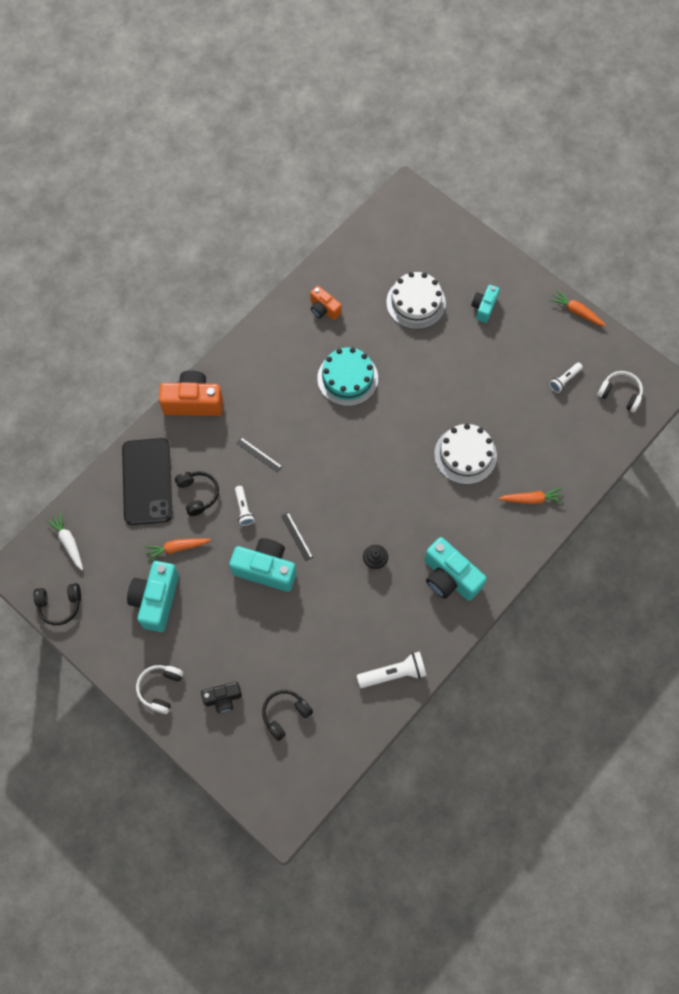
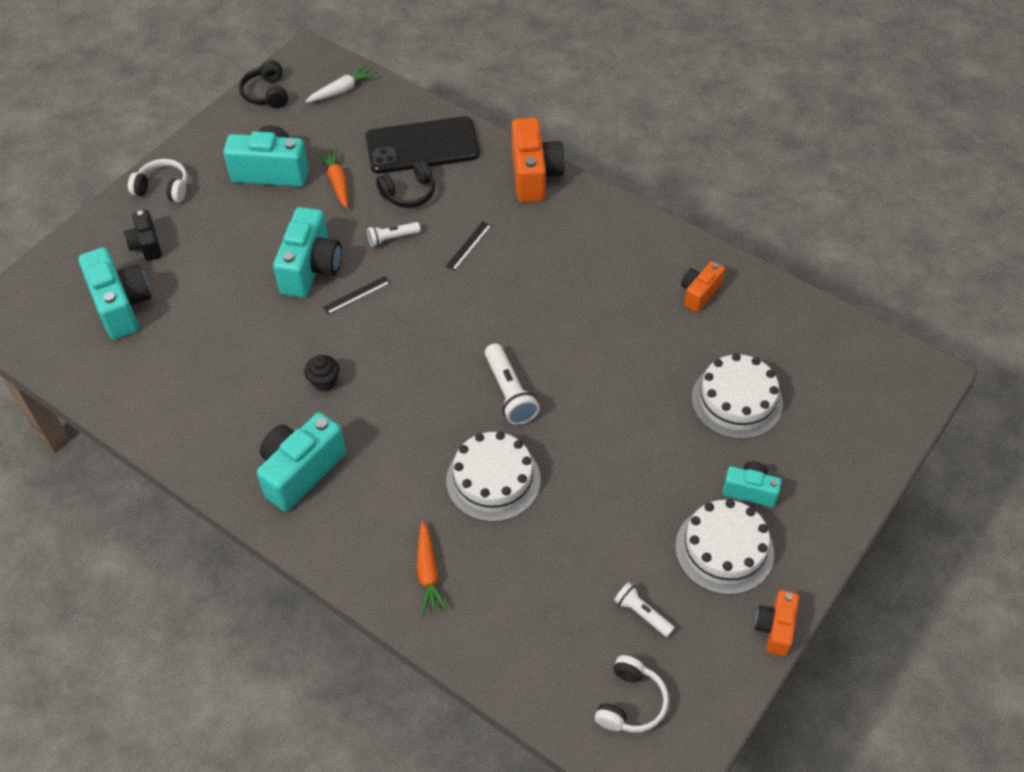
camera: 85 degrees right, 15 degrees down
black headphones [262,690,313,741] -> turquoise camera [78,247,151,340]
turquoise cake [317,347,378,406] -> none
white flashlight [357,651,426,688] -> white flashlight moved to [485,343,540,425]
orange carrot [550,290,606,326] -> orange camera [755,590,799,657]
none -> white cake [675,499,774,595]

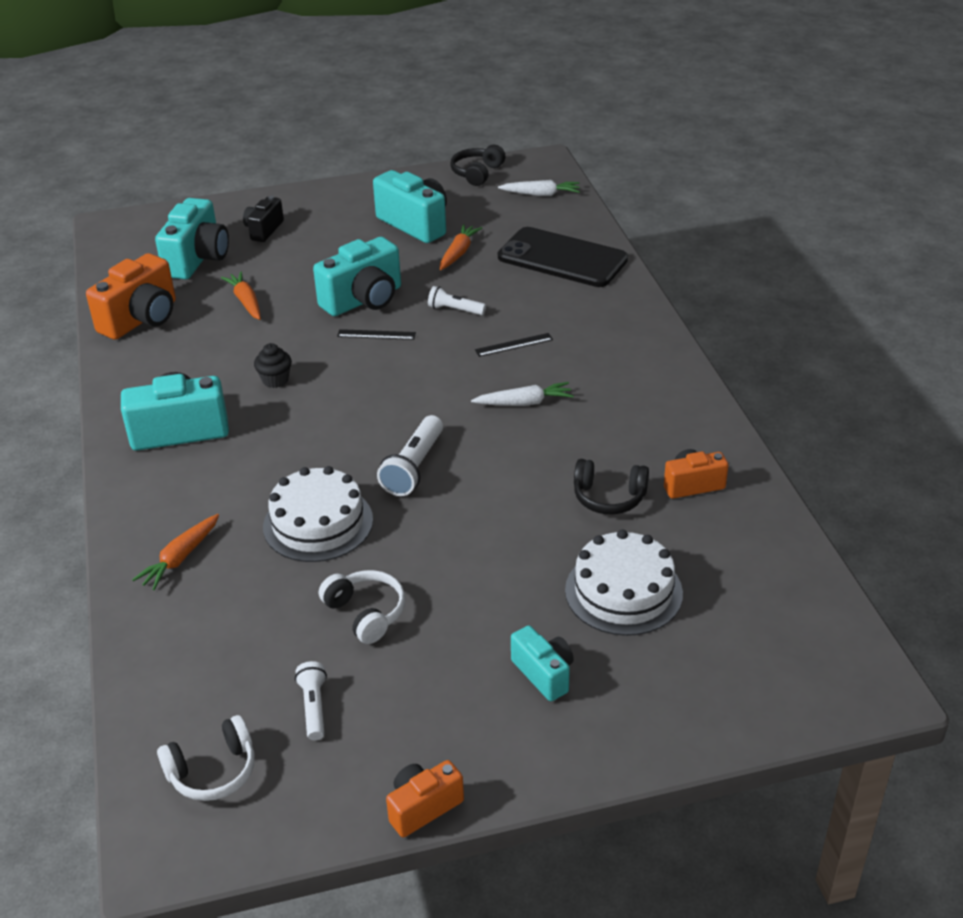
camera: 40 degrees right, 15 degrees down
white headphones [128,159,188,203] -> white headphones moved to [319,570,405,644]
black headphones [376,160,435,208] -> black headphones moved to [574,459,649,514]
orange camera [512,118,565,202] -> orange camera moved to [86,253,176,340]
white cake [675,499,774,595] -> none
none -> orange carrot [221,272,261,320]
none -> white carrot [471,382,574,406]

